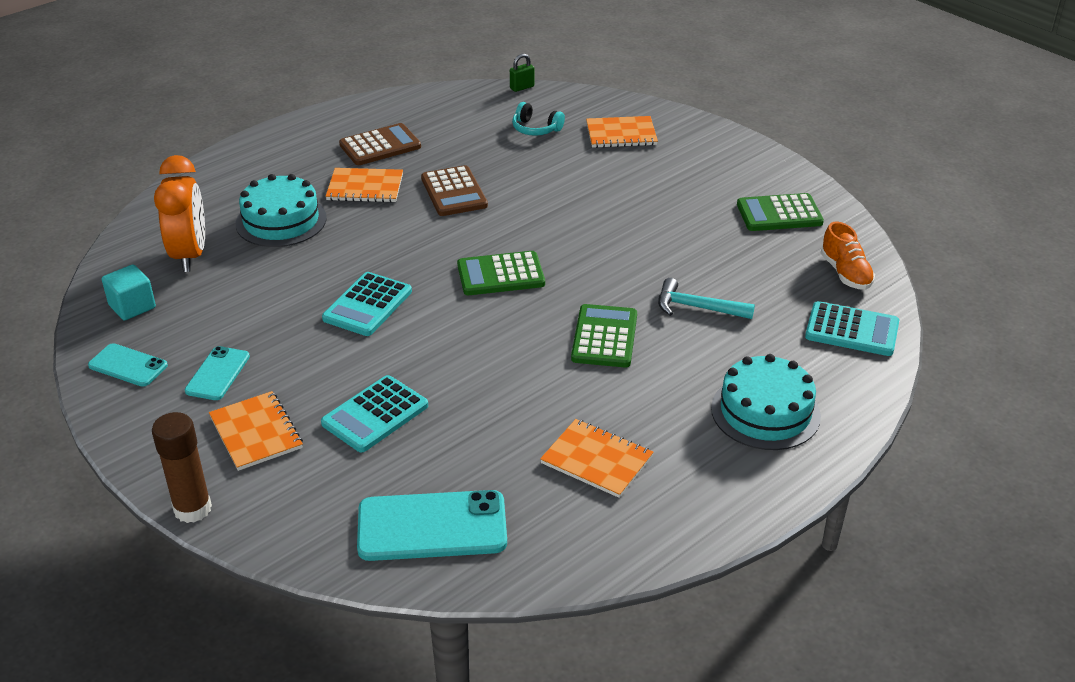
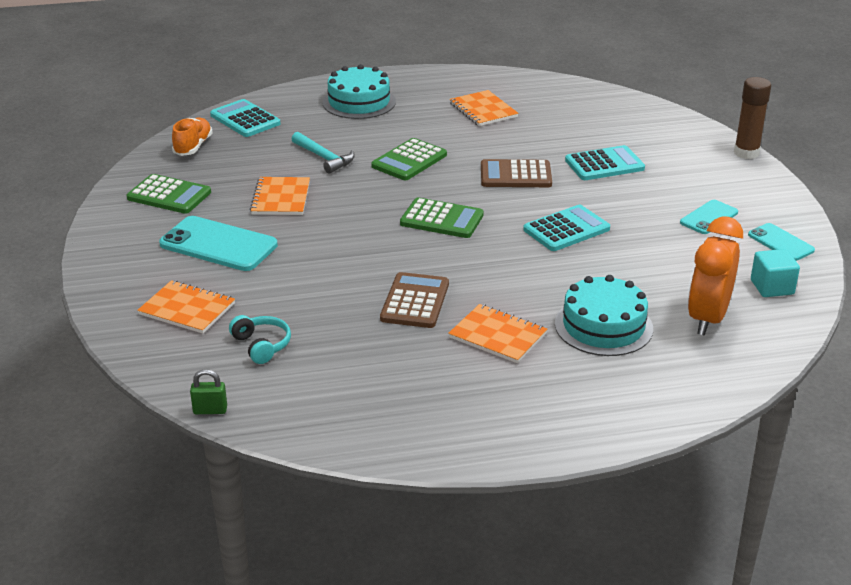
camera: 150 degrees left, 5 degrees down
orange notebook [209,391,303,471] -> orange notebook moved to [250,177,310,215]
brown calculator [339,123,421,165] -> brown calculator moved to [481,159,552,187]
turquoise phone [357,490,507,561] -> turquoise phone moved to [159,216,278,271]

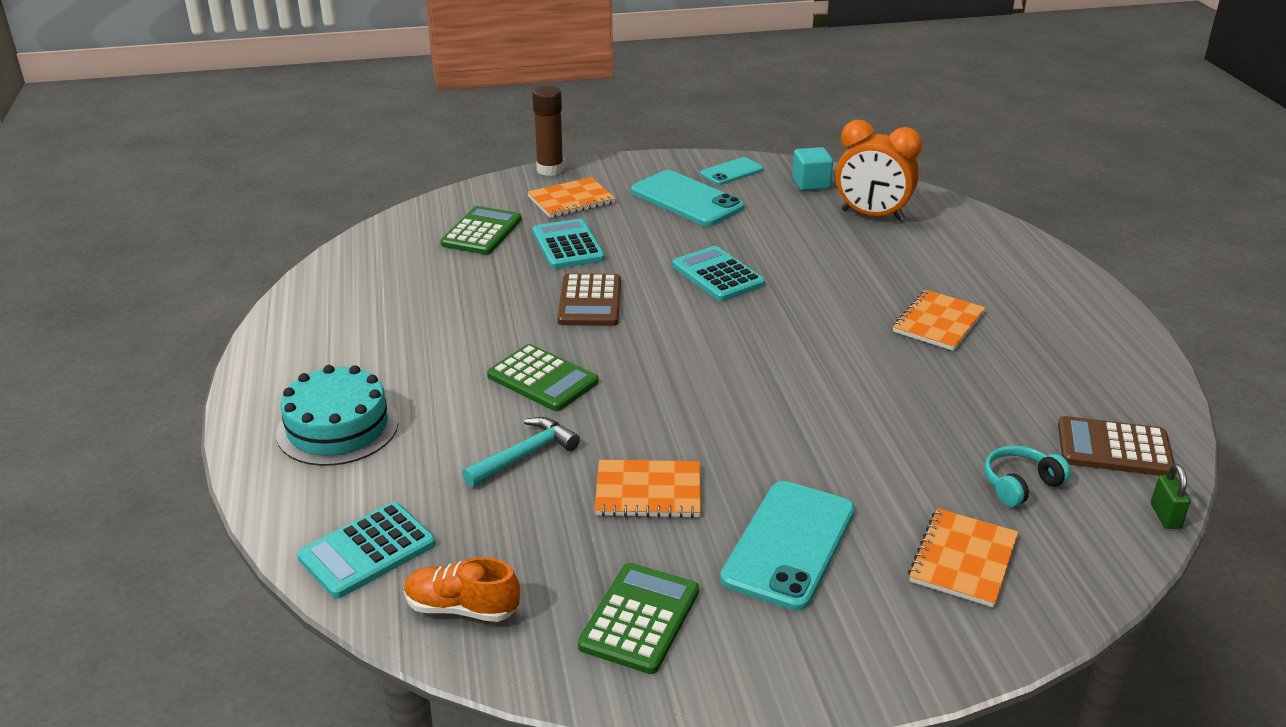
camera: 90 degrees left, 0 degrees up
brown calculator [380,272,449,328] -> brown calculator moved to [1058,416,1175,476]
green calculator [400,197,484,238] -> green calculator moved to [440,206,522,255]
orange notebook [449,90,519,126] -> orange notebook moved to [527,177,616,218]
turquoise cake [555,275,653,356] -> none
turquoise phone [680,200,738,234] -> turquoise phone [631,170,744,226], size x1.75

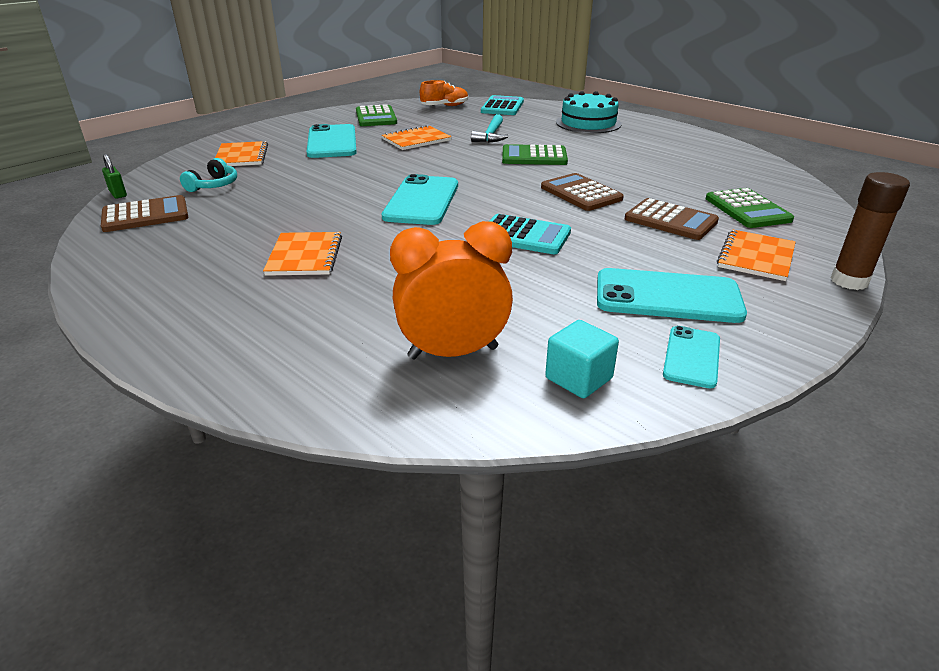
camera: 145 degrees right, 0 degrees up
turquoise calculator [533,219,605,269] -> brown calculator [625,198,719,240]
none -> turquoise phone [382,174,458,225]

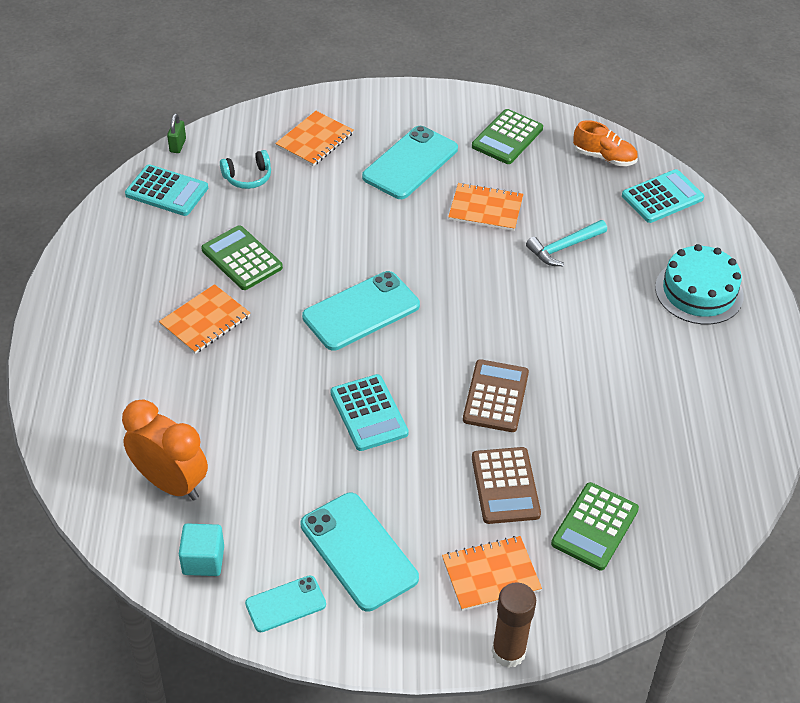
camera: 45 degrees right, 15 degrees up
brown calculator [101,195,188,232] -> turquoise calculator [125,164,208,216]
green calculator [502,144,568,165] -> green calculator moved to [201,226,283,290]

